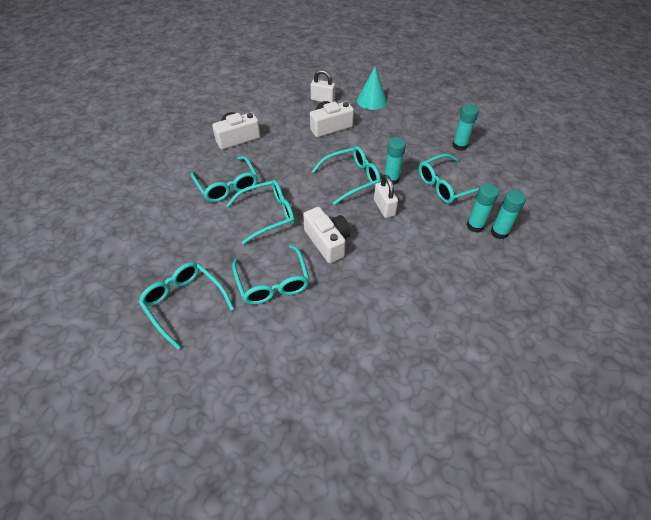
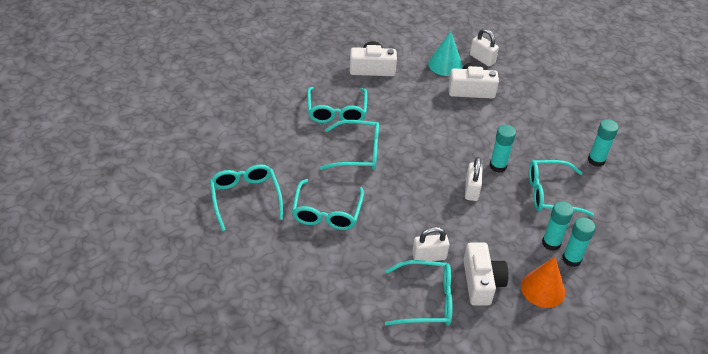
camera: 25 degrees right, 5 degrees down
white camera [303,207,351,263] -> white camera moved to [463,242,508,306]
turquoise glasses [312,146,381,205] -> turquoise glasses moved to [385,260,453,326]
turquoise cone [357,67,387,110] -> turquoise cone moved to [428,31,463,76]
none -> white padlock [412,227,449,261]
none -> orange cone [521,257,565,308]

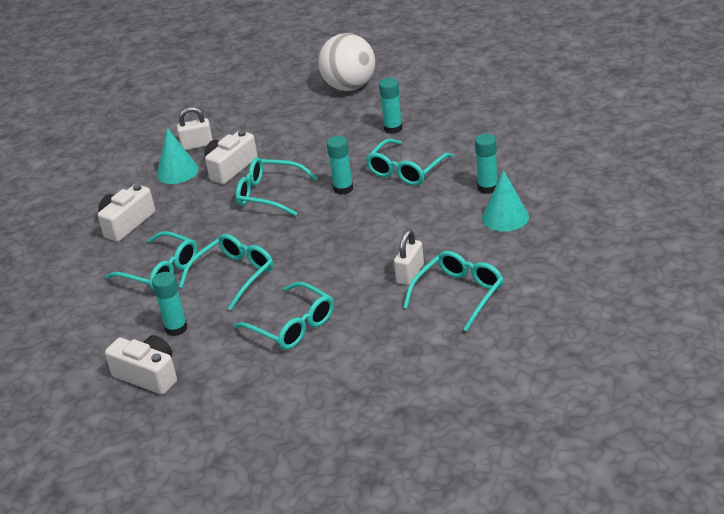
camera: 50 degrees left, 10 degrees down
turquoise glasses [210,164,283,231] -> turquoise glasses moved to [236,157,318,216]
white camera [463,242,508,306] -> white camera moved to [105,335,177,395]
white padlock [465,157,483,201] -> none
orange cone [521,257,565,308] -> turquoise cone [482,170,529,232]
turquoise glue stick [542,201,574,251] -> turquoise glue stick moved to [152,272,187,336]
none -> white ball [318,33,375,91]

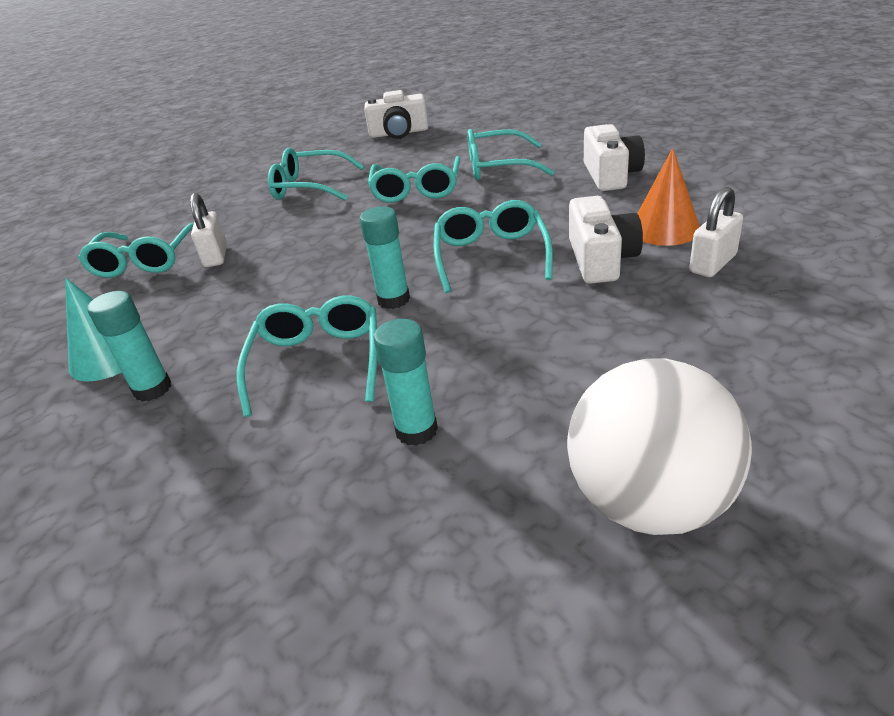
camera: 145 degrees right, 0 degrees up
turquoise glue stick [152,272,187,336] -> none
turquoise cone [157,128,199,184] -> orange cone [637,148,700,246]
turquoise glasses [236,157,318,216] -> turquoise glasses turned 75 degrees counterclockwise [434,200,553,293]

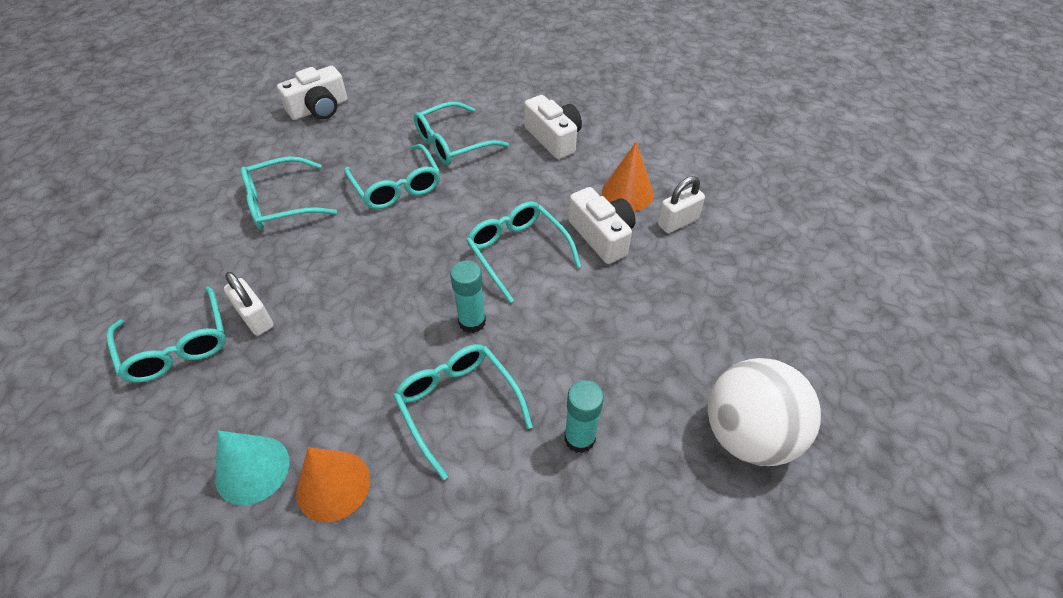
camera: 35 degrees left, 15 degrees up
turquoise glue stick [87,291,171,402] -> orange cone [296,448,370,522]
white padlock [689,187,743,277] -> white padlock turned 45 degrees clockwise [658,176,705,233]

